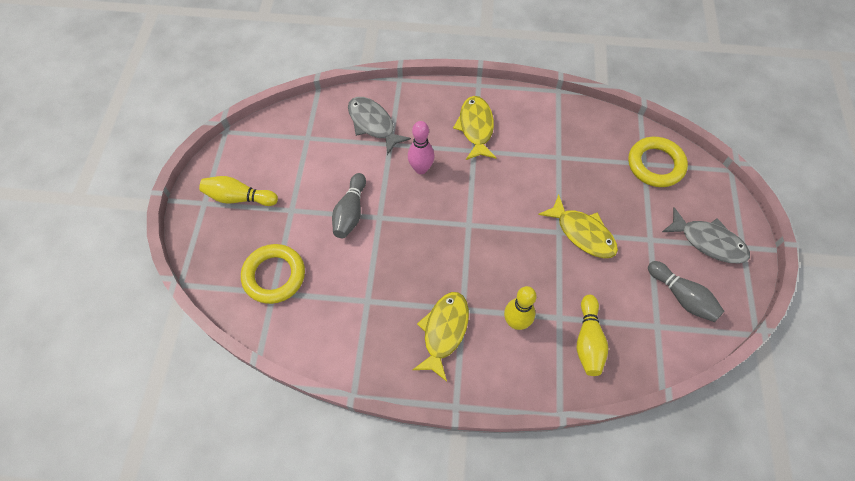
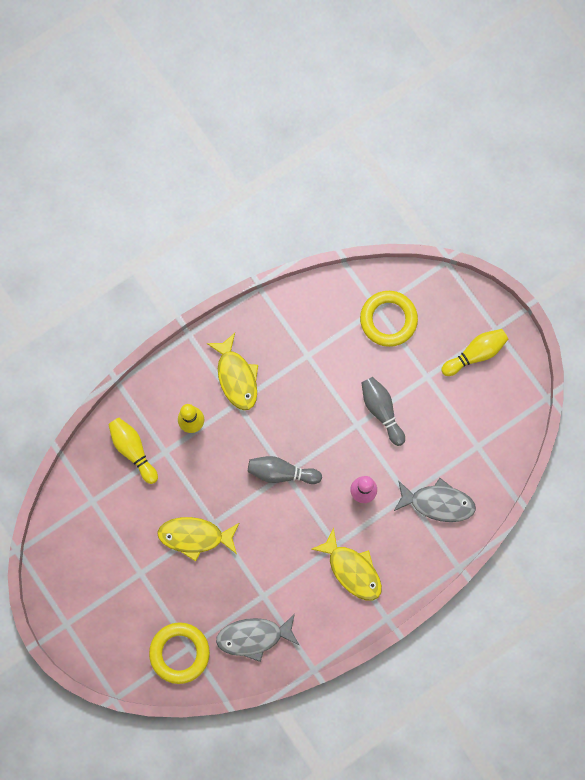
camera: 140 degrees right, 15 degrees up
grey bowling pin [648,261,724,322] -> grey bowling pin moved to [248,456,322,484]
grey fish [662,207,750,263] -> grey fish moved to [216,614,299,662]

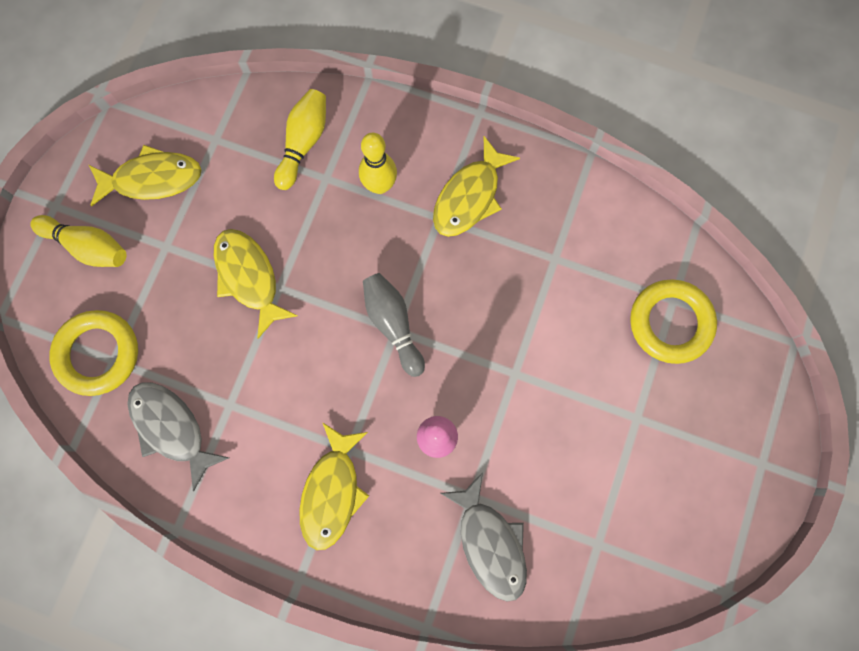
camera: 55 degrees right, 0 degrees up
grey bowling pin [361,377,405,446] -> none
yellow bowling pin [441,329,508,376] -> yellow bowling pin moved to [30,215,127,267]
none -> yellow fish [89,145,201,206]

